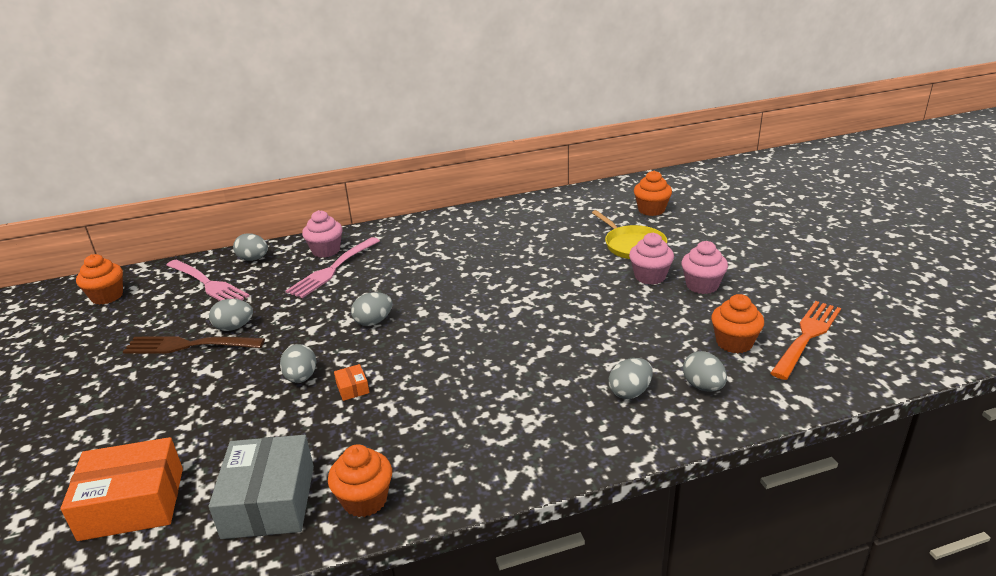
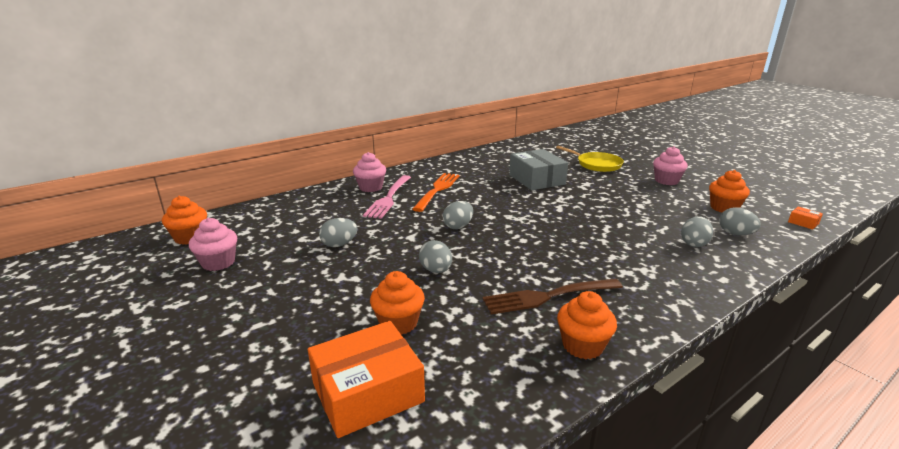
camera: 20 degrees left, 5 degrees down
brown fork [123,336,265,353] -> brown fork moved to [482,279,623,315]
pink fork [166,259,249,301] -> none
grey box [209,435,314,539] -> grey box moved to [509,149,568,190]
grey egg [233,233,268,261] -> none
orange box [334,364,369,401] -> orange box moved to [788,207,823,230]
pink cupcake [629,233,674,285] -> pink cupcake moved to [189,218,237,271]
orange cupcake [634,171,672,216] -> orange cupcake moved to [370,271,425,335]
orange fork [771,301,841,380] -> orange fork moved to [412,173,459,212]

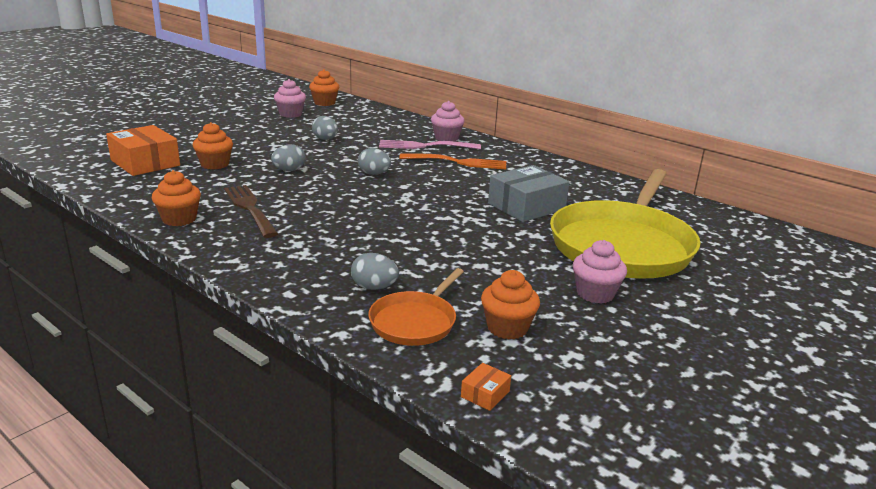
camera: 75 degrees right, 0 degrees up
yellow pan [556,146,624,172] -> yellow pan [550,169,701,279], size x2.06
grey egg [719,207,761,235] -> orange pan [368,268,464,346]

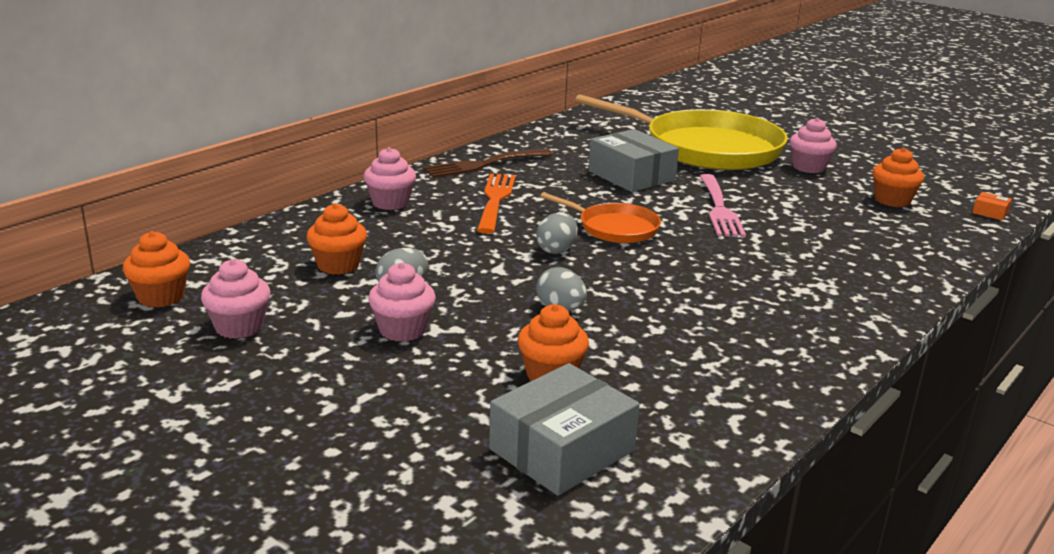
camera: 90 degrees left, 0 degrees up
orange box [106,125,180,176] -> grey box [489,363,640,496]
orange cupcake [152,170,201,226] -> orange cupcake moved to [307,203,367,275]
brown fork [224,185,278,238] -> brown fork moved to [423,149,553,178]
grey egg [351,253,399,290] -> none
orange pan [368,268,464,346] -> orange pan moved to [540,192,661,243]
pink fork [379,140,481,149] -> pink fork moved to [700,174,746,237]
none -> pink cupcake [368,262,436,342]

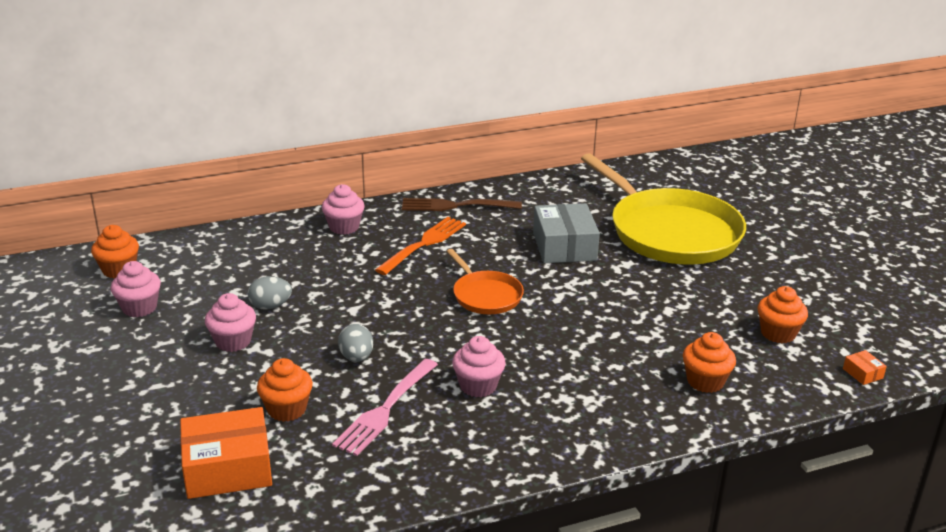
camera: 30 degrees right, 5 degrees up
orange cupcake [307,203,367,275] -> orange cupcake moved to [683,332,736,393]
grey box [489,363,640,496] -> orange box [180,407,272,499]
grey egg [536,212,578,254] -> none
pink fork [700,174,746,237] -> pink fork moved to [332,359,438,456]
pink cupcake [790,118,837,173] -> pink cupcake moved to [452,336,506,397]

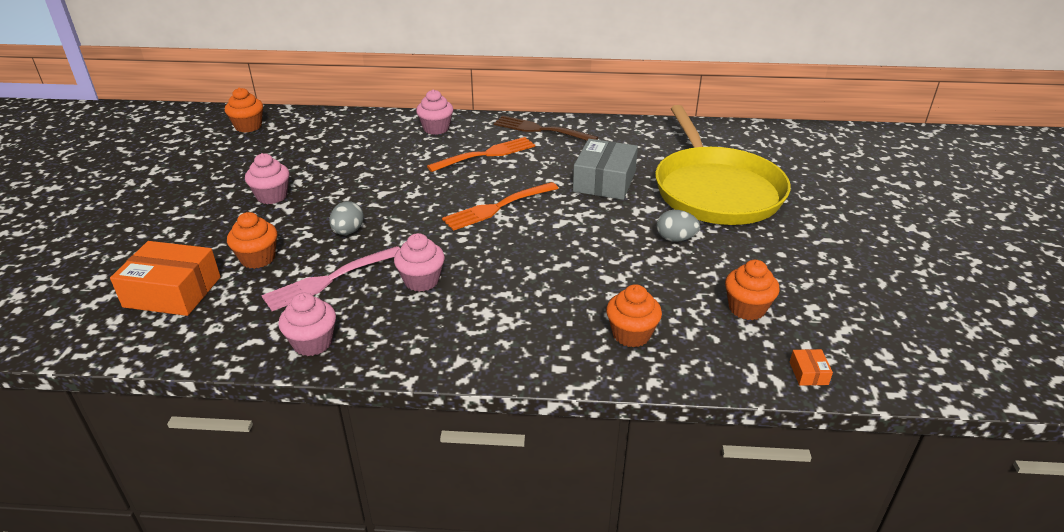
camera: 25 degrees right, 5 degrees up
pink cupcake [111,261,161,317] -> pink cupcake moved to [278,293,336,356]
grey egg [248,276,292,310] -> grey egg moved to [657,210,700,242]
orange pan [446,249,524,314] -> orange fork [442,182,559,231]

